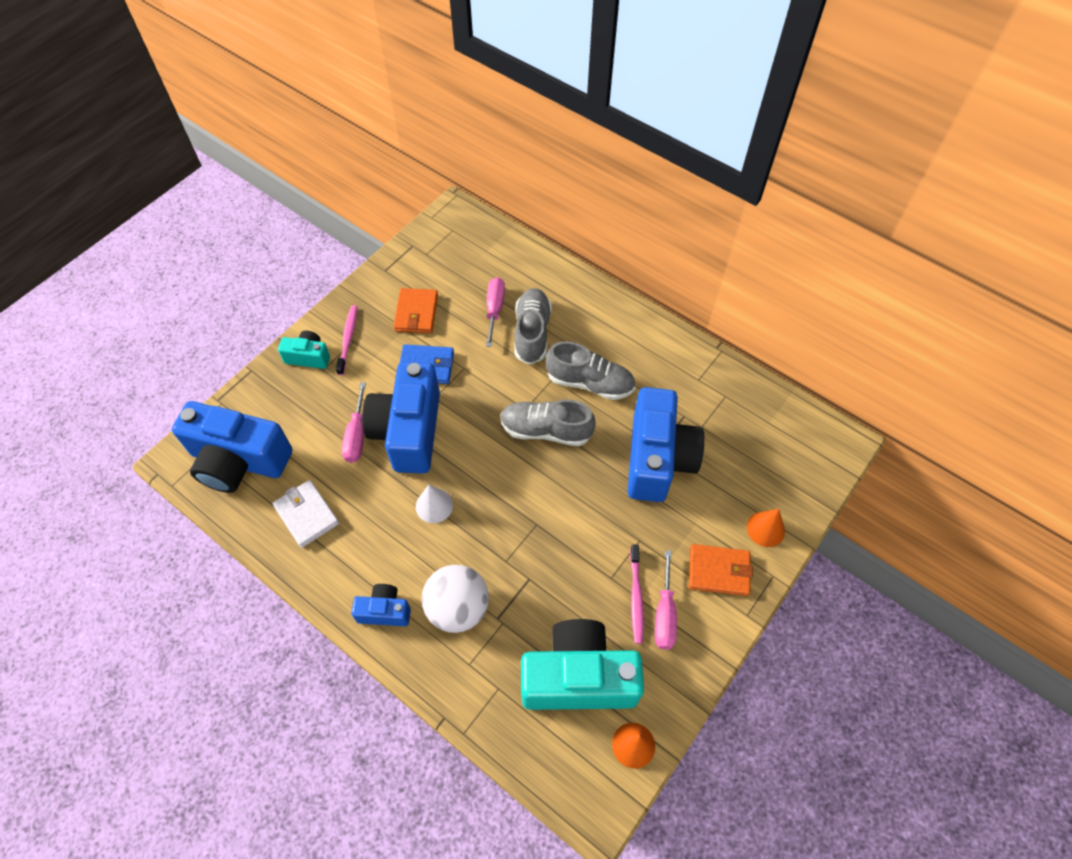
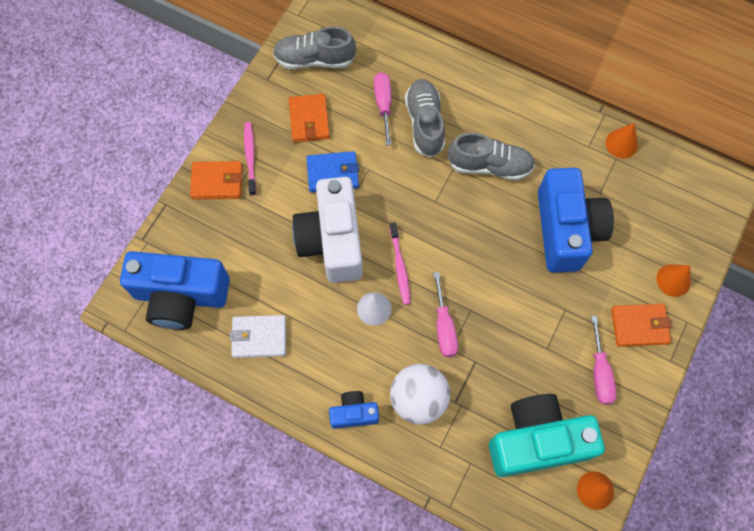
camera: 10 degrees left, 10 degrees up
white wallet [272,480,339,548] -> white wallet turned 45 degrees counterclockwise [230,315,286,358]
turquoise camera [278,331,330,369] -> orange wallet [190,161,243,199]
pink screwdriver [342,382,366,463] -> pink screwdriver moved to [433,272,458,357]
blue camera [362,362,440,474] -> white camera [292,177,363,283]
grey shoe [500,400,596,446] -> grey shoe moved to [273,27,356,69]
pink toothbrush [630,545,644,644] -> pink toothbrush moved to [390,222,411,305]
none -> orange cone [606,123,638,158]

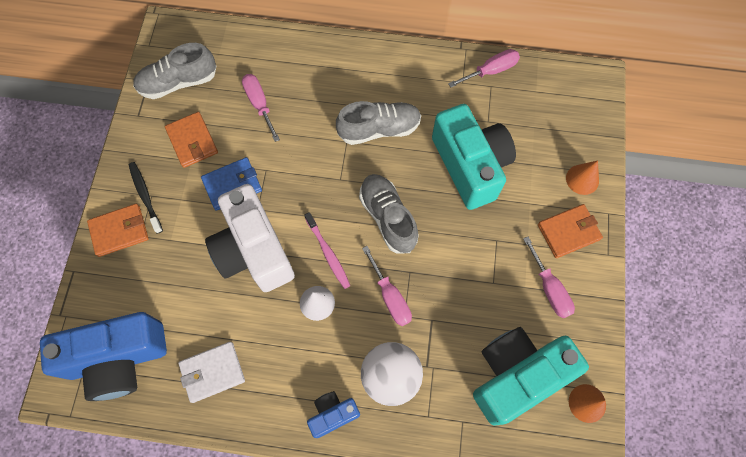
camera: 20 degrees left, 0 degrees up
pink toothbrush [244,122,257,196] -> black toothbrush [129,162,163,234]
grey shoe [405,79,445,158] -> grey shoe moved to [359,174,419,253]
blue camera [538,168,614,272] -> turquoise camera [432,104,516,210]
orange cone [606,123,638,158] -> pink screwdriver [448,49,520,88]

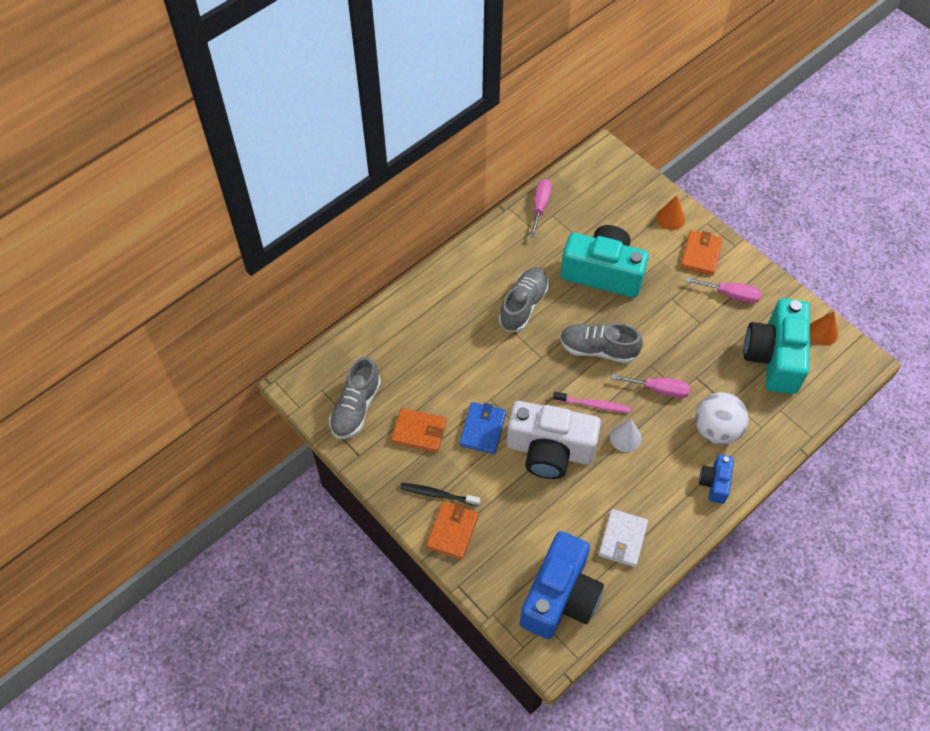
camera: 50 degrees left, 10 degrees down
pink screwdriver [242,74,280,142] -> none

